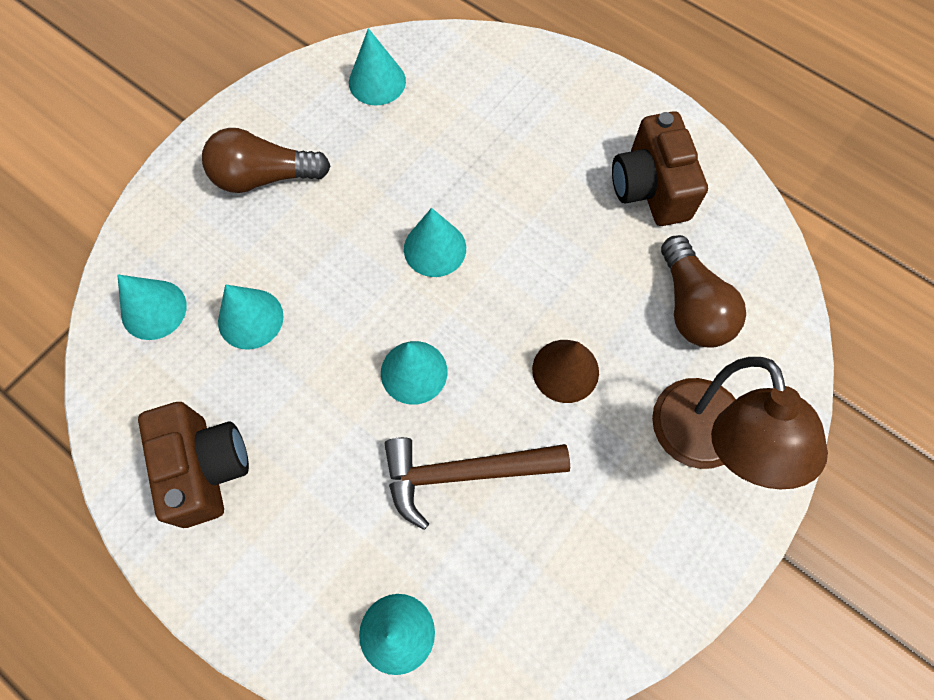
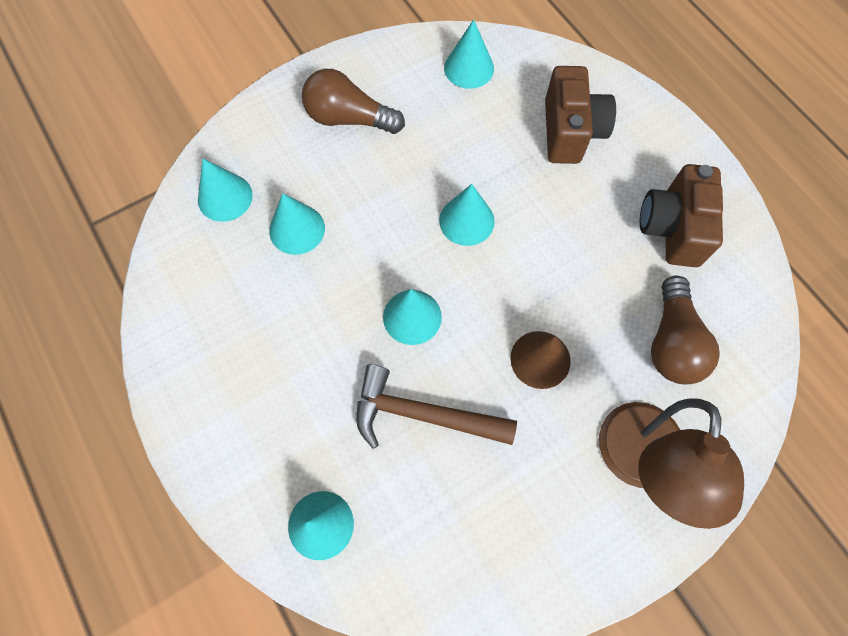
camera: 20 degrees right, 0 degrees up
brown camera [138,402,249,528] -> brown camera moved to [545,66,616,164]

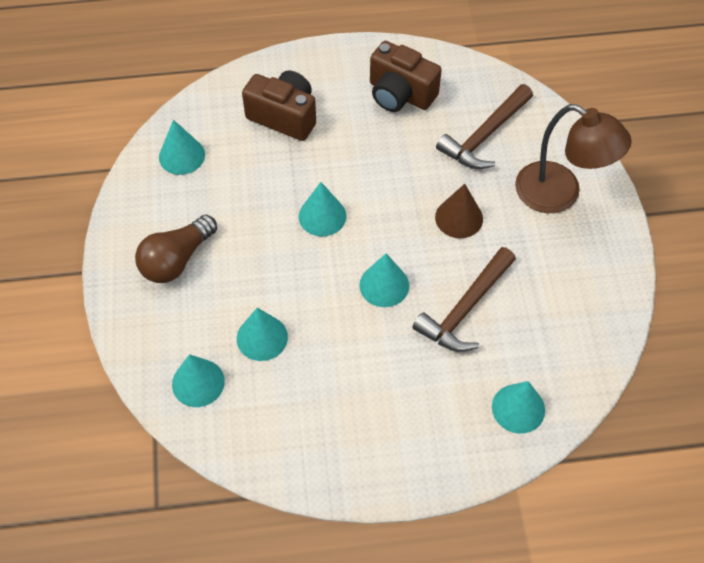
camera: 65 degrees left, 10 degrees down
brown light bulb [651,276,720,384] -> brown hammer [436,84,533,169]

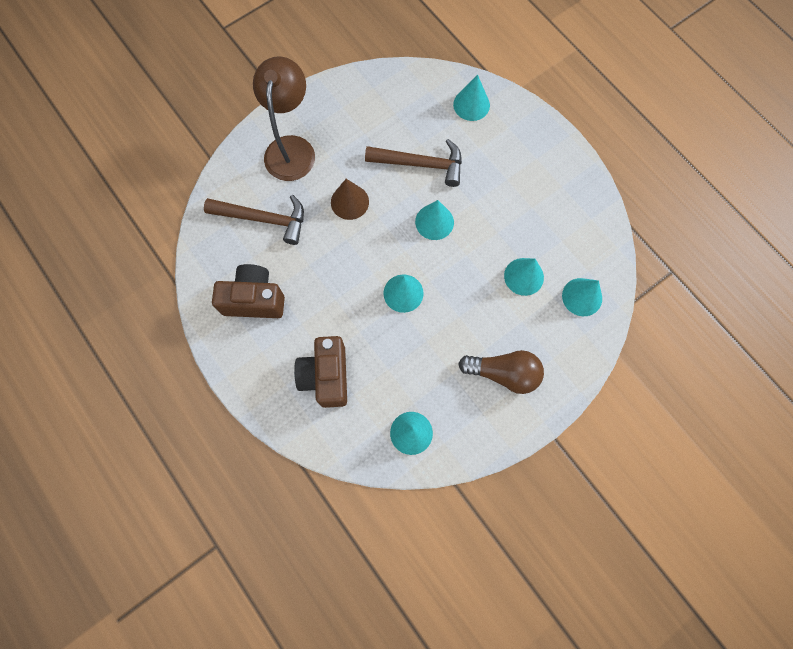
camera: 120 degrees left, 15 degrees up
brown camera [370,41,442,112] -> brown camera turned 90 degrees counterclockwise [212,264,285,318]

